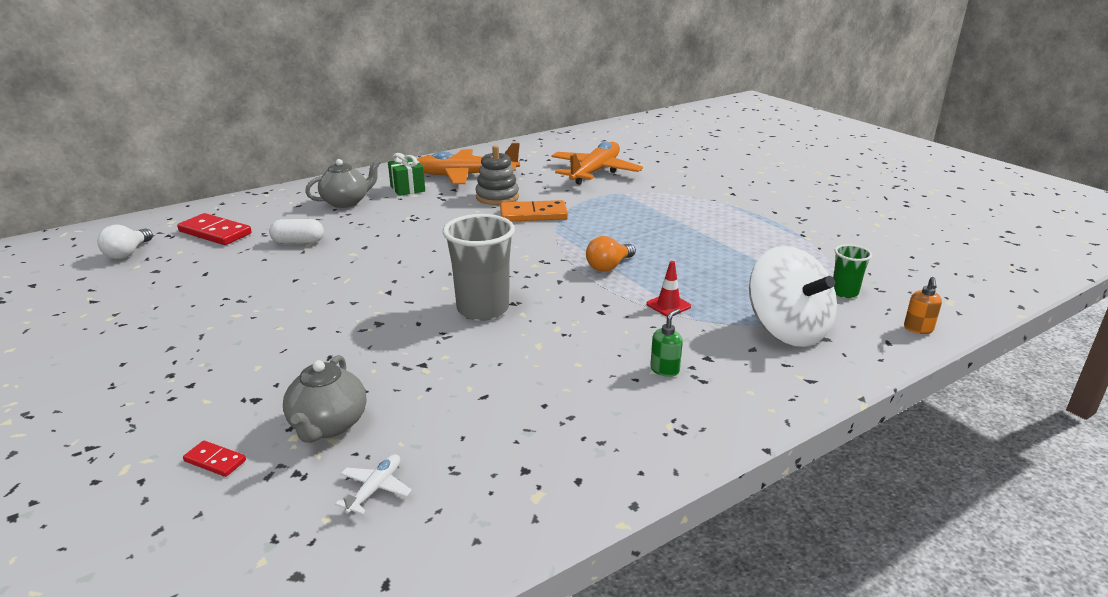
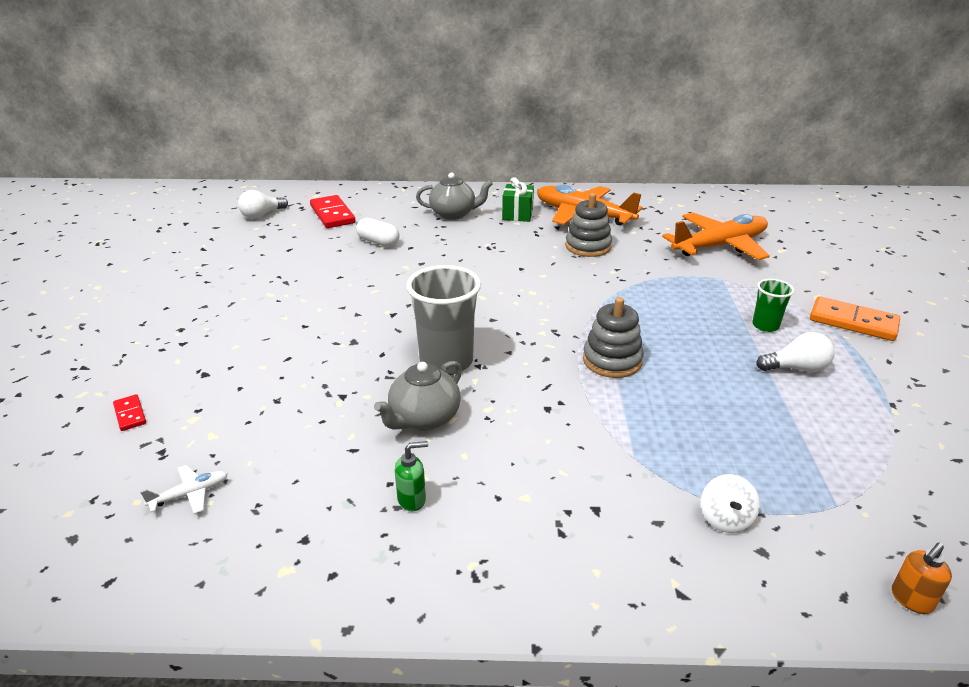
camera: 35 degrees right, 5 degrees up
grey teapot [283,355,366,443] -> grey teapot moved to [374,361,462,431]
orange domino [500,200,568,221] -> orange domino moved to [810,296,900,341]
orange light bulb [586,236,636,272] -> grey stacking toy [583,297,644,378]
red traffic cone [646,261,691,316] -> none
green soap dispenser [650,308,683,377] -> green soap dispenser moved to [395,441,428,511]
white spinning top [749,246,837,347] -> white spinning top [701,474,760,533], size x0.44
green cup [833,244,872,298] -> green cup moved to [752,279,794,332]
none -> white light bulb [756,332,835,372]

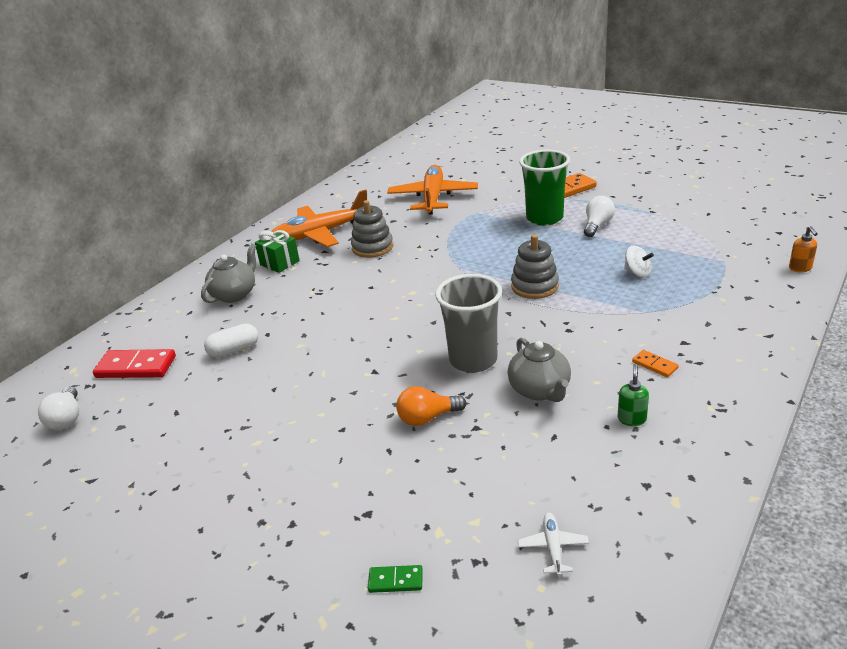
camera: 55 degrees left, 0 degrees up
red domino [113,394,146,431] -> green domino [368,565,423,593]
white spinning top [701,474,760,533] -> white spinning top moved to [624,246,654,278]
green cup [752,279,794,332] -> green cup [519,150,570,226], size x1.89
none -> orange light bulb [396,386,466,426]
none -> orange domino [632,350,679,377]

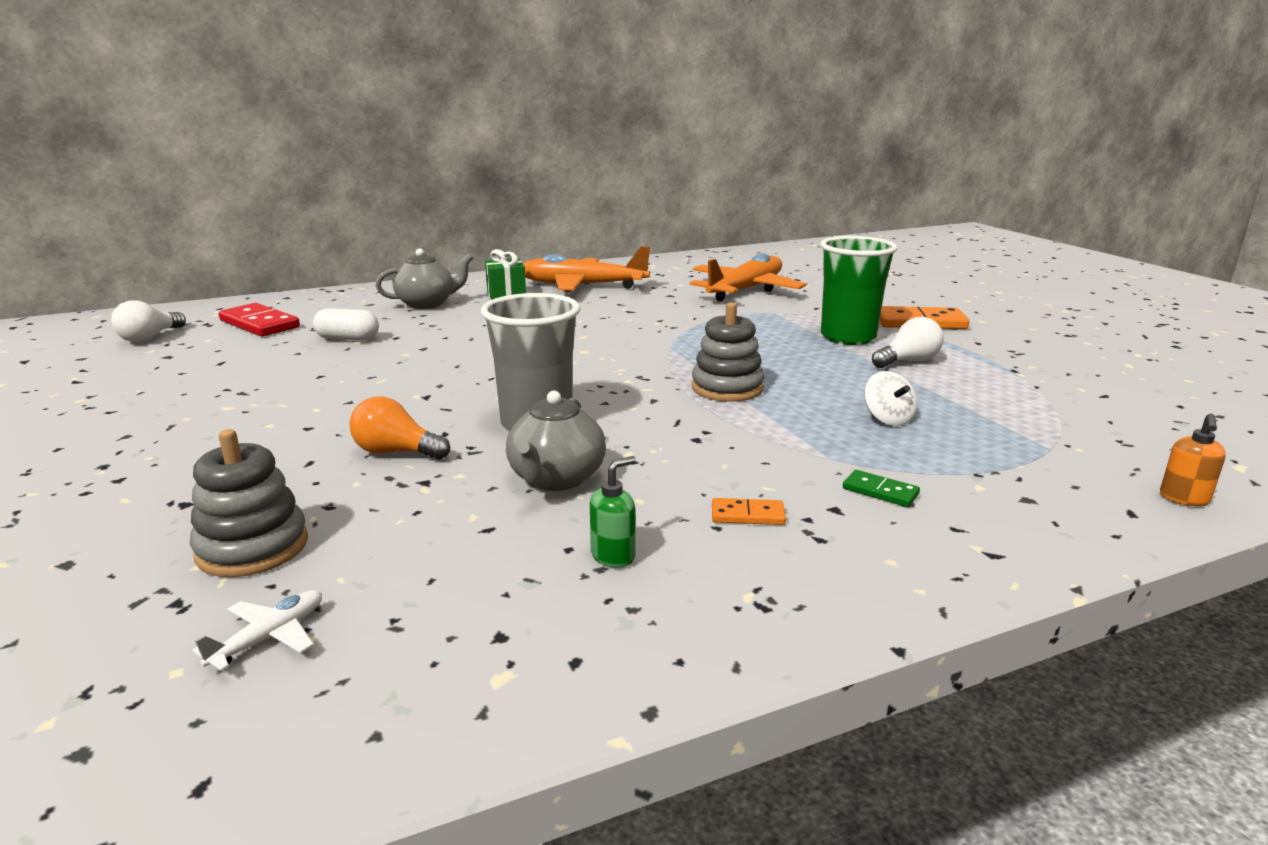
camera: 30 degrees right, 10 degrees down
grey stacking toy [351,200,393,258] -> grey stacking toy moved to [190,429,308,577]
green domino [368,565,423,593] -> green domino moved to [843,470,920,507]
orange domino [632,350,679,377] -> orange domino turned 75 degrees counterclockwise [712,498,786,525]

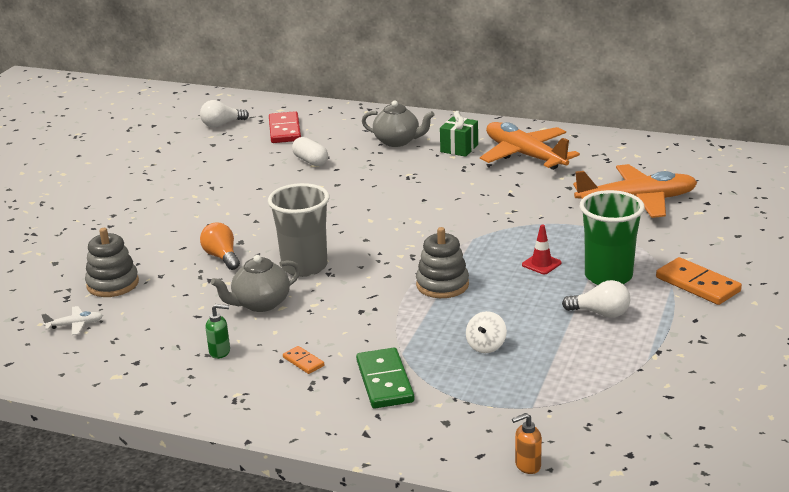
camera: 45 degrees right, 5 degrees up
green domino [843,470,920,507] -> green domino [356,348,415,408], size x1.97
none -> red traffic cone [522,224,562,274]

